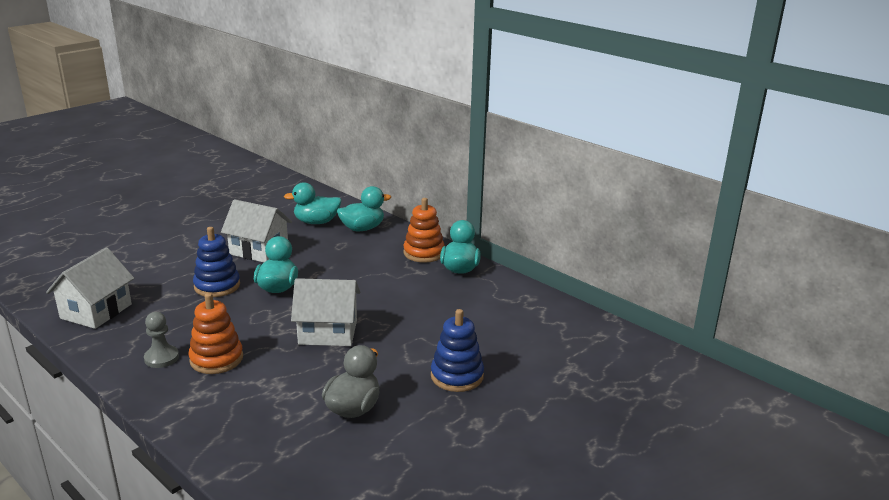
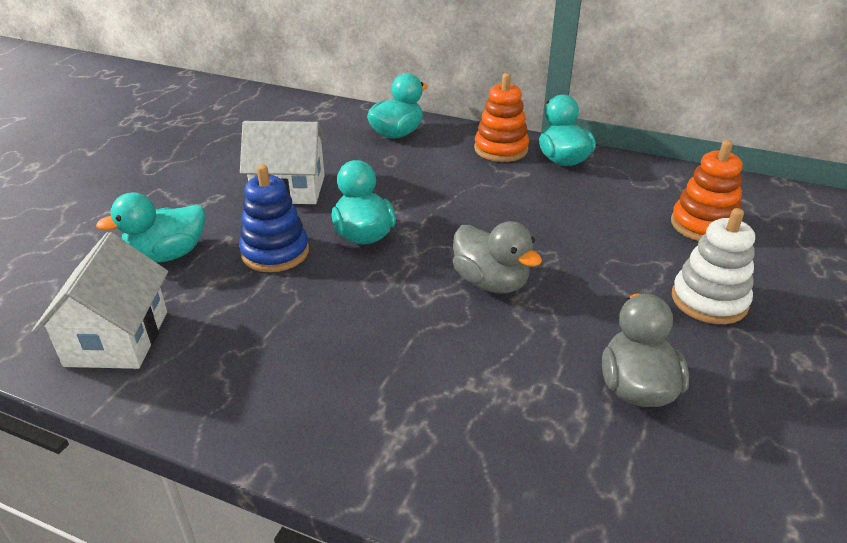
camera: 20 degrees left, 10 degrees up
grey pawn [144,312,179,368] -> none
orange stacking toy [189,293,243,374] -> orange stacking toy moved to [671,140,742,241]
turquoise duck [284,182,342,224] -> turquoise duck moved to [96,192,205,263]
white house [291,278,360,346] -> grey duck [453,221,542,294]
blue stacking toy [431,309,484,392] -> white stacking toy [672,208,755,324]

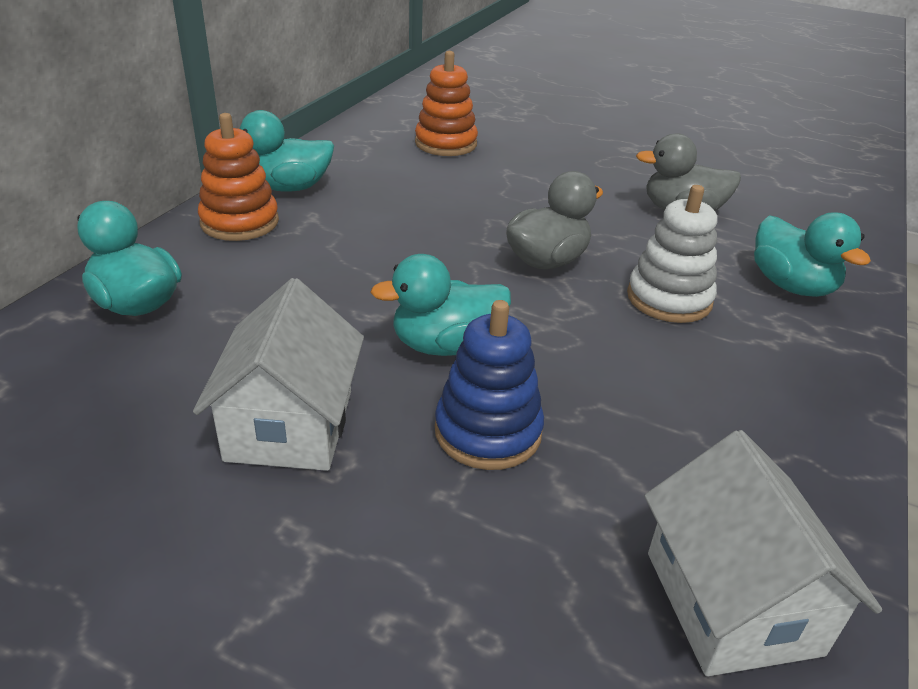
camera: 90 degrees left, 0 degrees up
white house [32,232,168,369] -> white house turned 75 degrees clockwise [644,430,882,676]
turquoise duck [96,192,205,263] -> turquoise duck moved to [754,212,871,297]
white stacking toy [672,208,755,324] -> white stacking toy moved to [627,185,717,323]

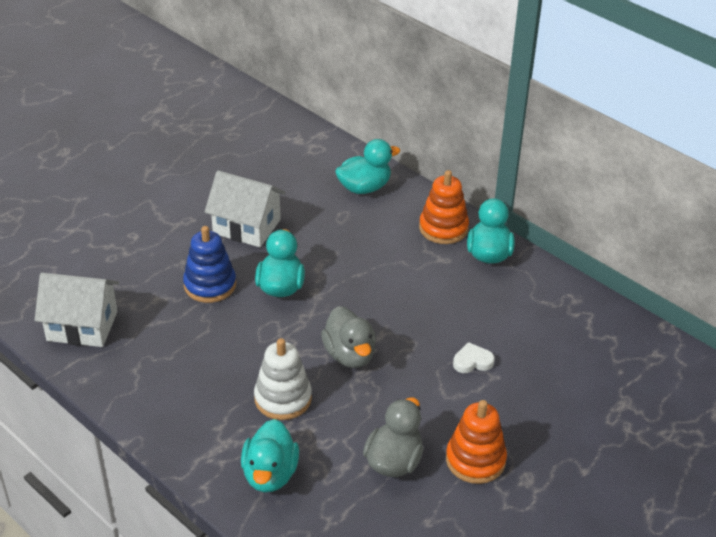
camera: 110 degrees right, 5 degrees up
orange stacking toy [415,51,478,156] -> orange stacking toy moved to [446,400,507,484]
turquoise duck [754,212,871,297] -> turquoise duck turned 75 degrees counterclockwise [241,419,299,492]
none -> white heart [453,342,495,373]

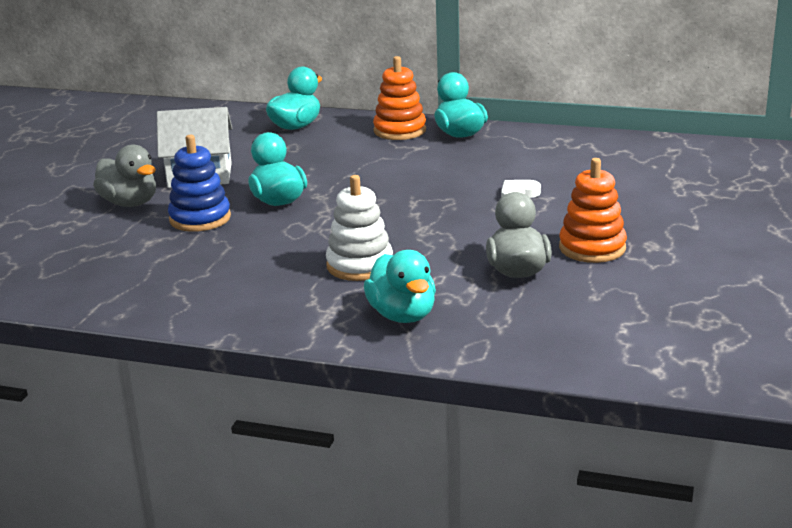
camera: 25 degrees left, 15 degrees down
white house [35,273,119,347] -> none
grey duck [321,306,376,368] -> grey duck moved to [93,144,156,207]

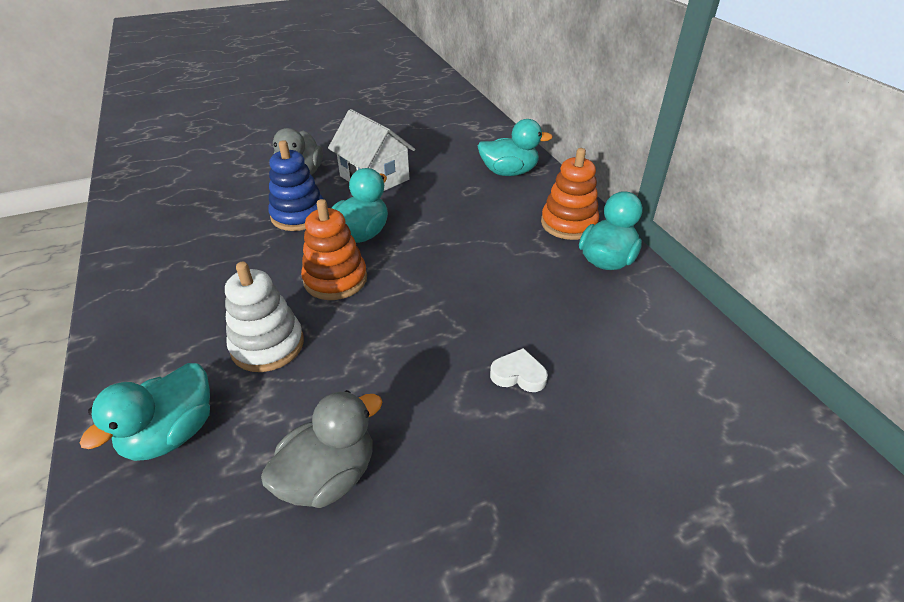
camera: 50 degrees right, 15 degrees up
orange stacking toy [559,158,627,263] -> orange stacking toy moved to [301,199,367,300]

